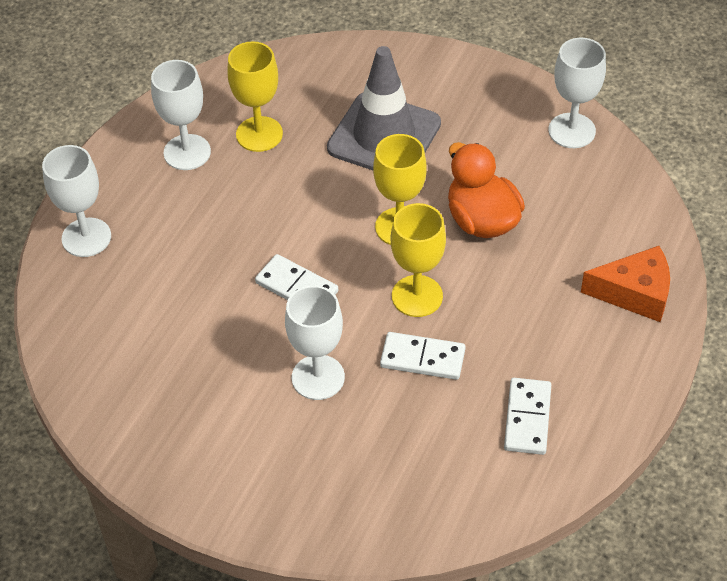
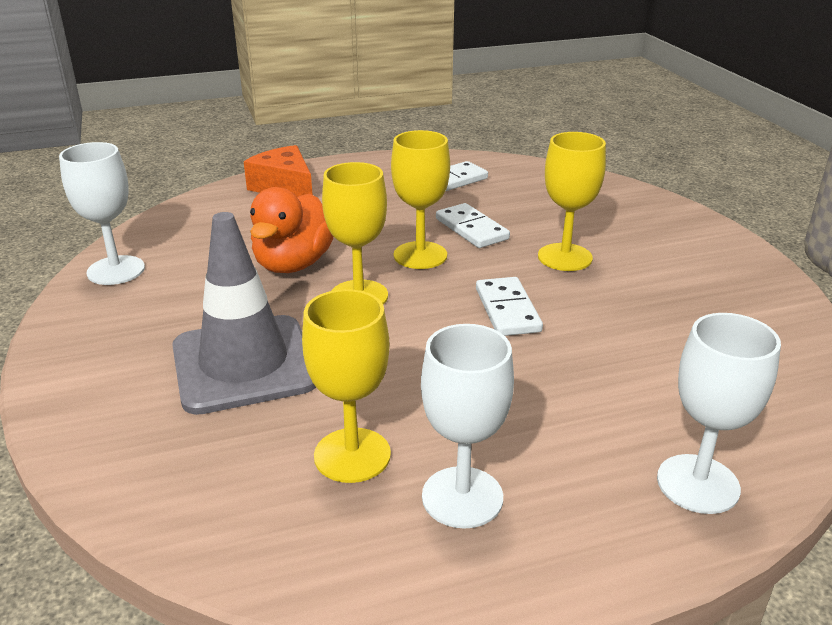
camera: 135 degrees left, 20 degrees down
white goblet [285,285,345,400] -> yellow goblet [538,132,606,271]

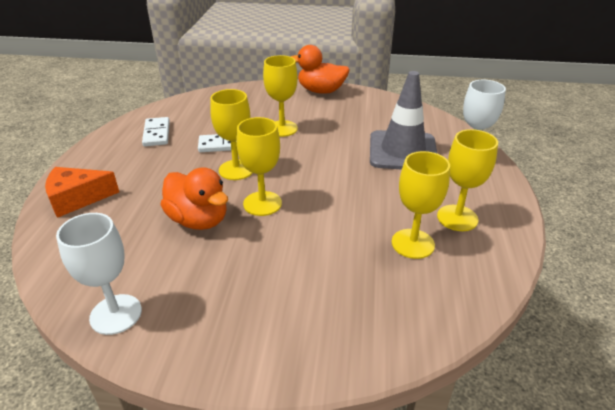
camera: 65 degrees left, 5 degrees up
grey traffic cone [172,212,316,415] -> grey traffic cone moved to [370,71,437,169]
white goblet [421,324,514,529] -> yellow goblet [437,129,498,231]
white domino [476,277,543,336] -> none
none -> orange duck [290,45,350,94]

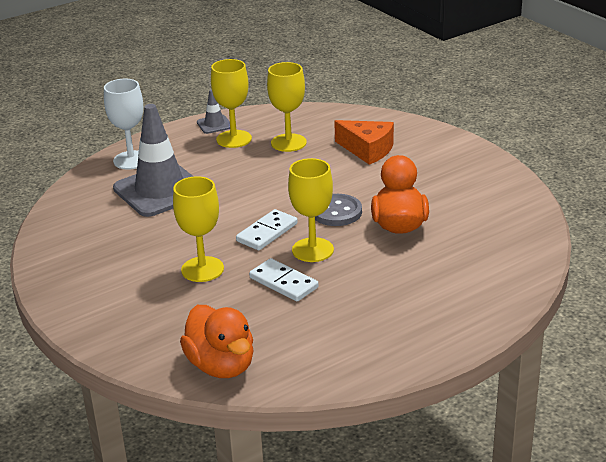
camera: 130 degrees left, 5 degrees down
orange cheese [45,167,119,218] -> orange cheese moved to [334,120,394,165]
white goblet [56,213,142,335] -> none
white domino [142,117,170,146] -> white domino moved to [236,209,298,250]
yellow goblet [236,117,282,216] -> grey button [315,194,362,226]
orange duck [290,45,350,94] -> orange duck moved to [180,305,254,378]
none -> grey traffic cone [197,90,230,134]

